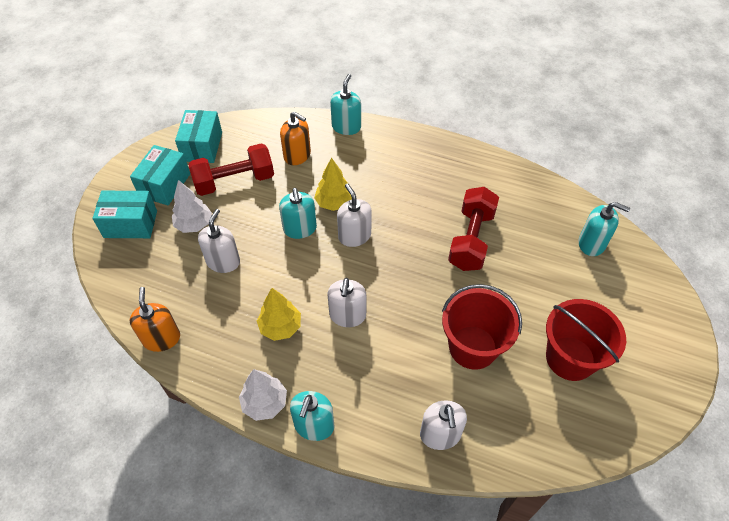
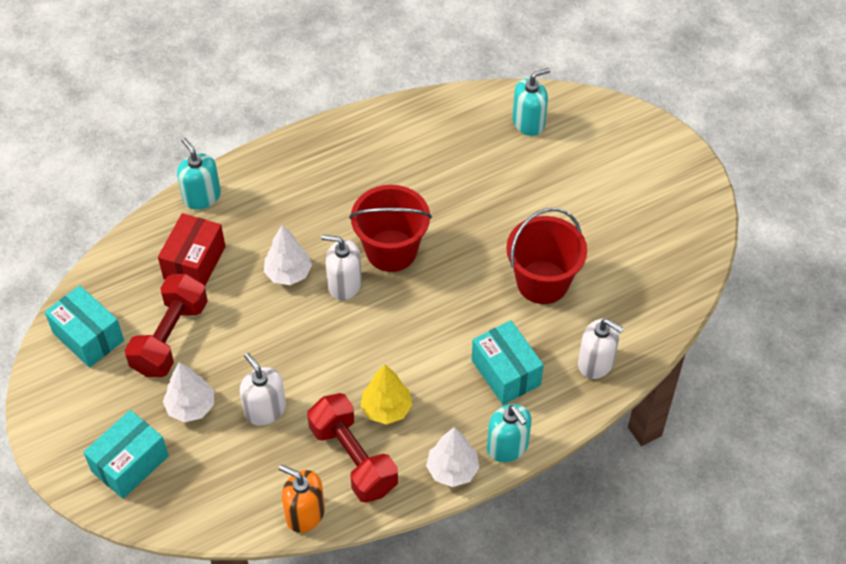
camera: 50 degrees left, 0 degrees up
turquoise box [130,145,190,205] -> turquoise box moved to [472,320,544,405]
turquoise soap dispenser [279,188,317,239] -> none
orange soap dispenser [280,111,311,165] -> red box [158,213,225,286]
yellow tree [314,157,352,211] -> white tree [264,225,312,285]
white soap dispenser [328,278,366,327] -> none
red dumbbell [448,187,499,271] -> red dumbbell moved to [307,393,398,503]
red bucket [546,299,626,381] -> red bucket moved to [349,185,432,272]

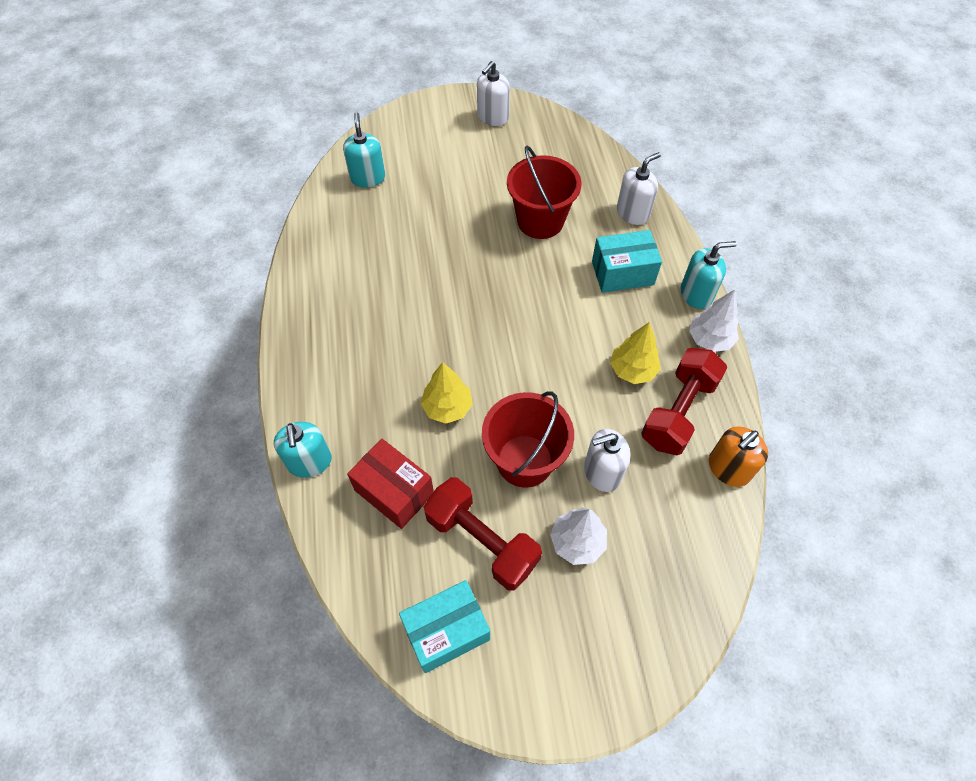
camera: 70 degrees left, 5 degrees up
turquoise box [83,410,169,499] -> none
turquoise soap dispenser [177,137,221,210] -> turquoise soap dispenser turned 90 degrees counterclockwise [274,422,332,478]
white tree [264,225,312,285] -> yellow tree [421,362,473,424]
red dumbbell [307,393,398,503] -> red dumbbell turned 45 degrees counterclockwise [641,348,727,455]
white soap dispenser [321,235,362,300] -> white soap dispenser moved to [477,61,510,126]
red bucket [349,185,432,272] -> red bucket moved to [482,391,574,488]

